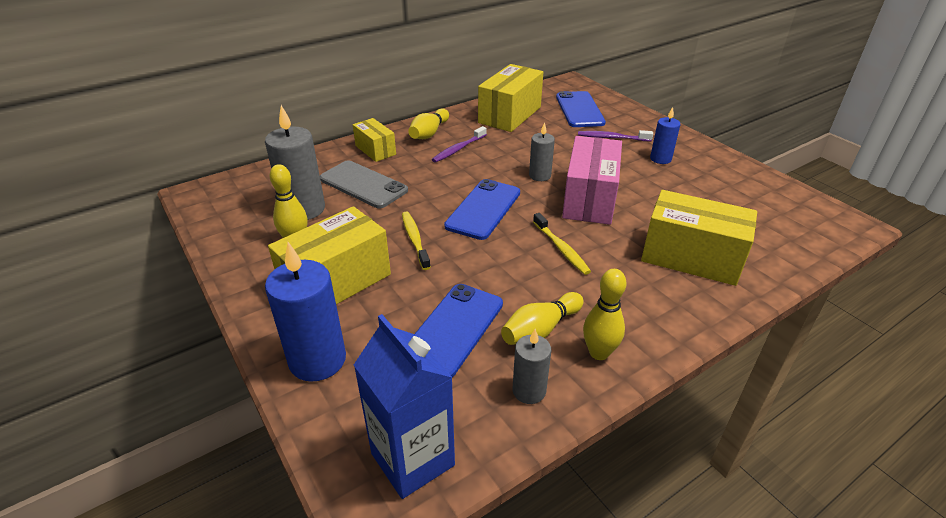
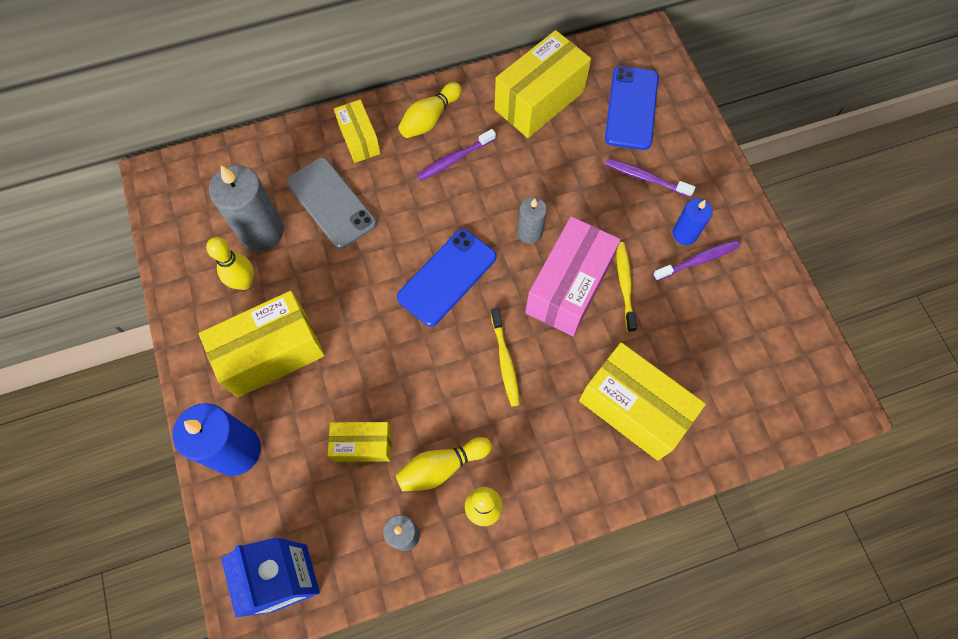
camera: 15 degrees right, 30 degrees up
yellow toothbrush [402,211,431,270] -> yellow toothbrush moved to [616,242,637,332]
blue phone [415,284,503,377] -> yellow box [328,422,392,462]
none -> purple toothbrush [653,240,740,281]

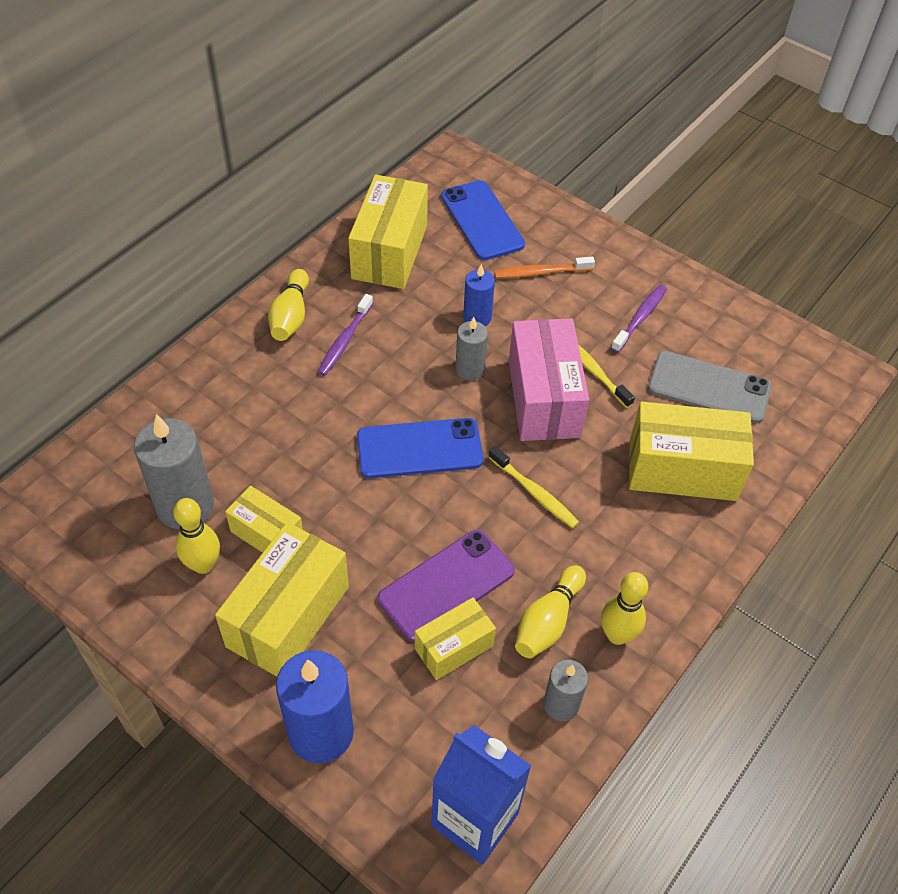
camera: 35 degrees left, 15 degrees down
grey phone [286,157,377,249] -> grey phone moved to [648,351,772,423]
yellow box [334,100,381,163] -> yellow box moved to [225,486,303,553]
blue phone [397,229,496,327] -> blue phone turned 75 degrees clockwise [357,418,483,478]
purple toothbrush [605,159,695,197] -> orange toothbrush [494,256,595,278]
blue candle [672,198,713,245] -> blue candle moved to [463,264,495,326]
none -> purple phone [378,530,515,642]

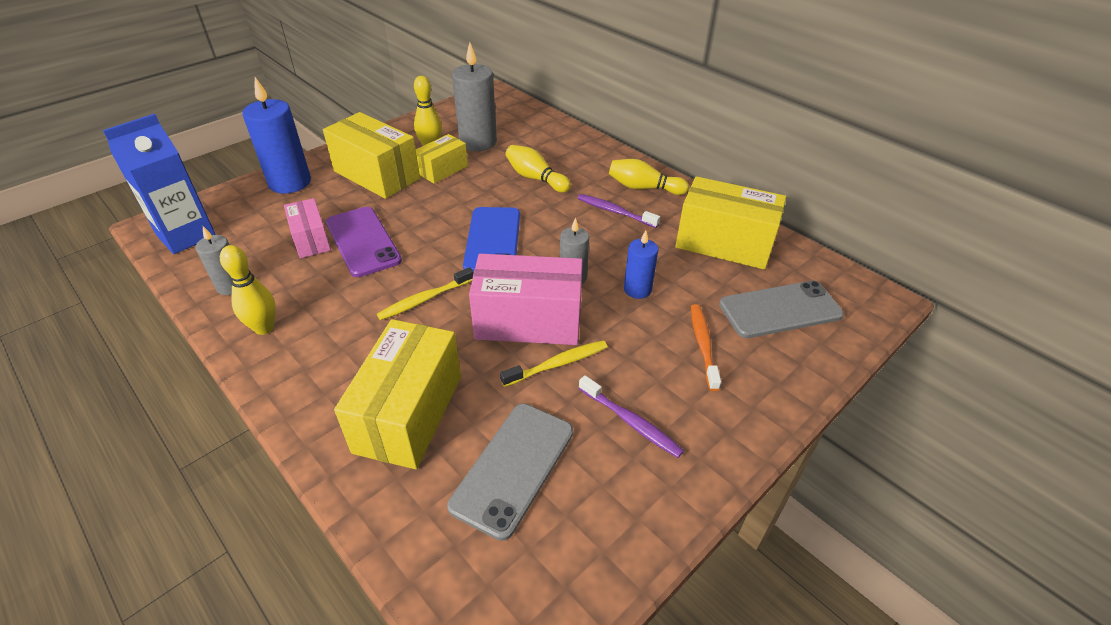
camera: 100 degrees right, 10 degrees down
yellow box [415,597,496,680] -> pink box [284,198,331,258]
blue phone [441,180,525,260] -> grey phone [719,281,844,338]
yellow bowling pin [515,565,586,658] -> yellow bowling pin moved to [505,145,571,193]

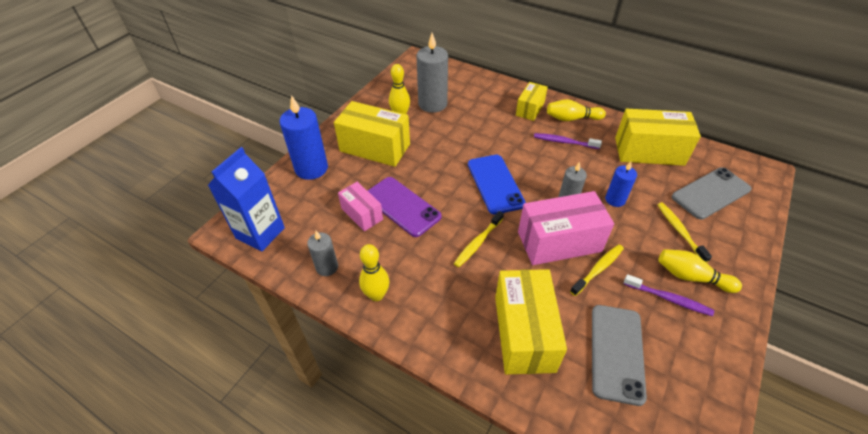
camera: 15 degrees left, 5 degrees up
yellow box [416,134,468,184] -> yellow box moved to [516,82,548,121]
yellow bowling pin [505,145,571,193] -> yellow bowling pin moved to [658,249,742,293]
orange toothbrush [691,304,721,391] -> yellow toothbrush [658,203,712,263]

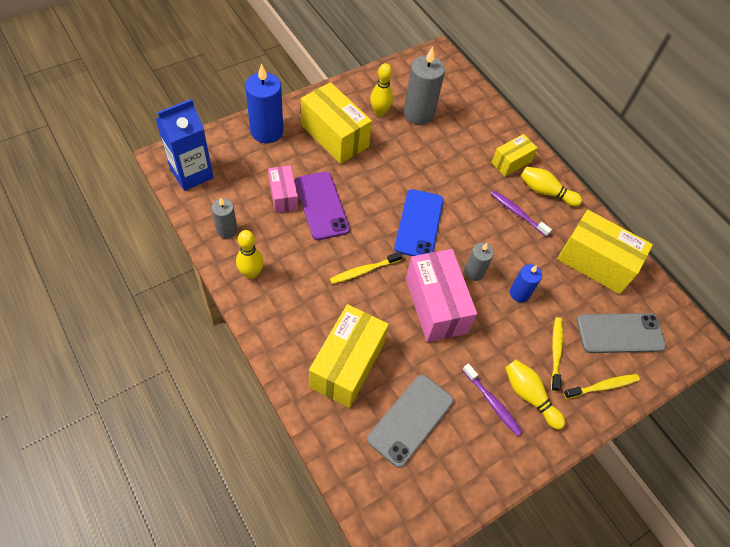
camera: 20 degrees right, 10 degrees up
pink box [518,191,614,265] -> pink box turned 60 degrees clockwise [406,249,477,342]
yellow toothbrush [570,244,624,296] -> yellow toothbrush moved to [564,374,640,399]

